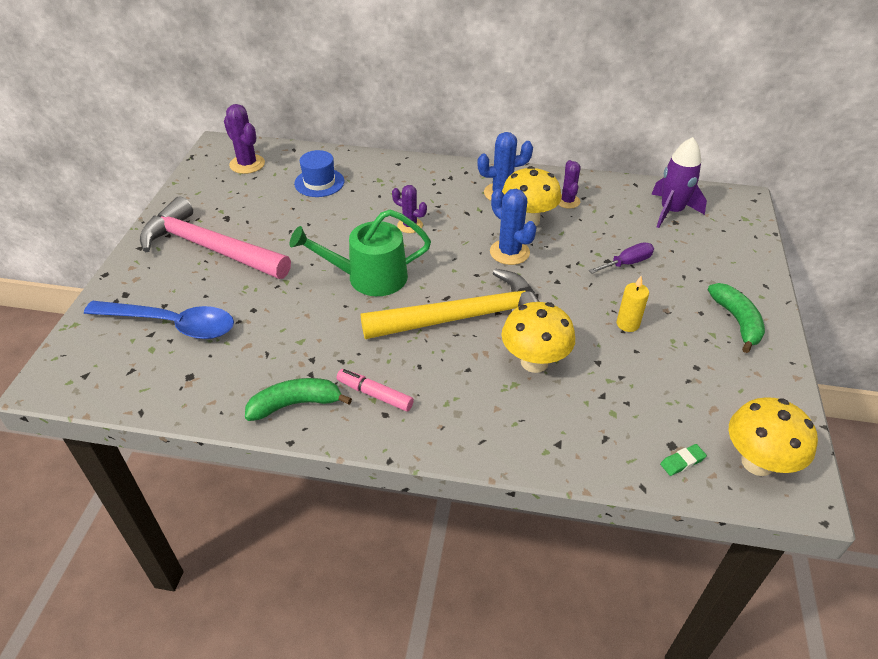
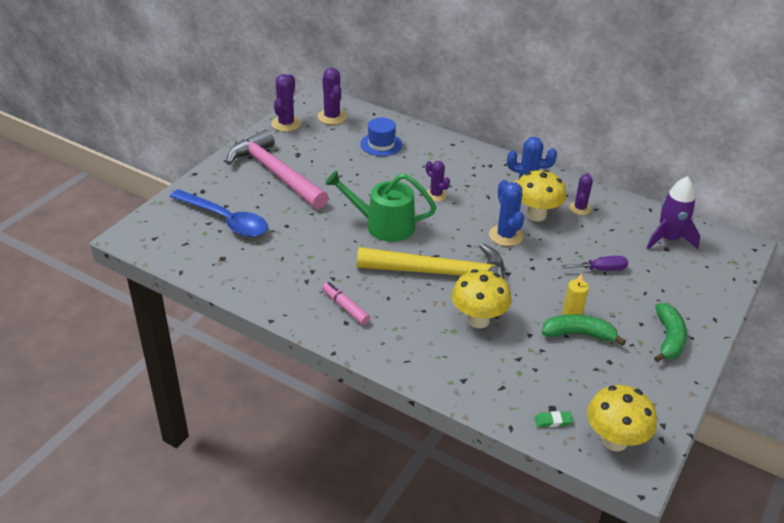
camera: 20 degrees right, 5 degrees down
green banana [245,378,352,421] -> green banana moved to [542,314,626,346]
none -> purple cactus [271,74,301,132]

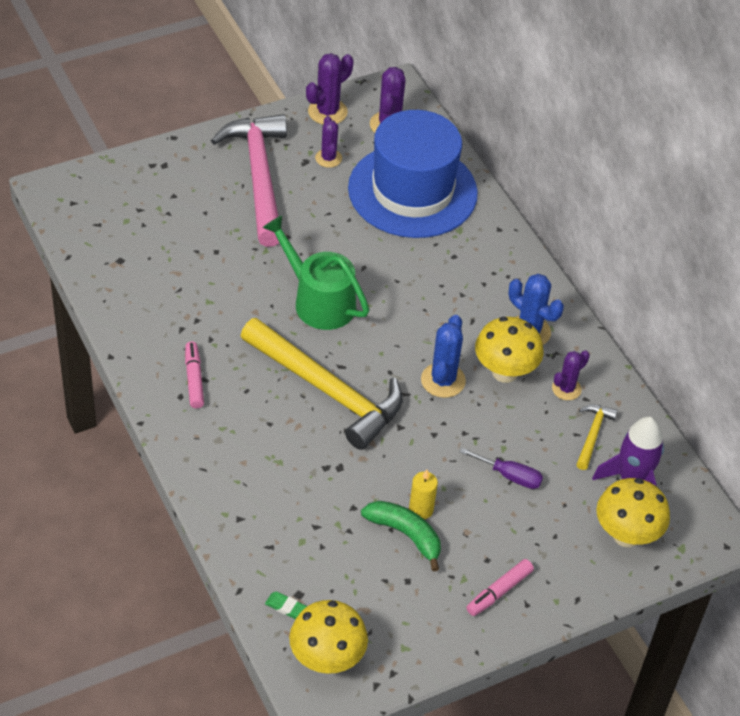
camera: 30 degrees right, 10 degrees up
blue spoon [170,189,268,237] -> none
blue hat [360,118,402,156] -> blue hat [348,110,478,238], size x2.28
purple cactus [426,161,450,201] -> purple cactus moved to [315,116,342,168]
yellow mushroom [452,269,511,328] -> yellow mushroom moved to [596,478,670,547]
green banana [654,303,687,362] -> pink marker [466,559,534,616]
none -> yellow hammer [576,404,618,470]

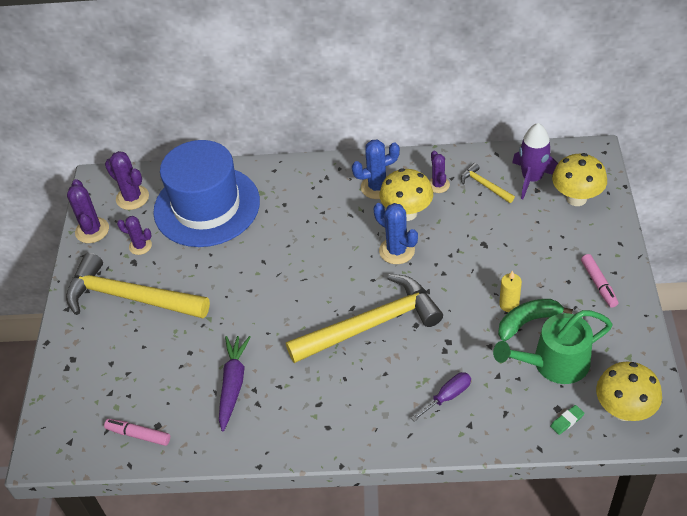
camera: 55 degrees left, 0 degrees up
pink marker [185,341,204,408] -> pink marker moved to [104,419,170,446]
pink hammer [211,114,287,247] -> yellow hammer [66,253,210,318]
green watering can [263,216,370,330] -> green watering can moved to [493,310,612,384]
purple screwdriver [460,448,543,489] -> purple screwdriver moved to [411,372,471,422]
none -> purple carrot [219,336,251,432]

